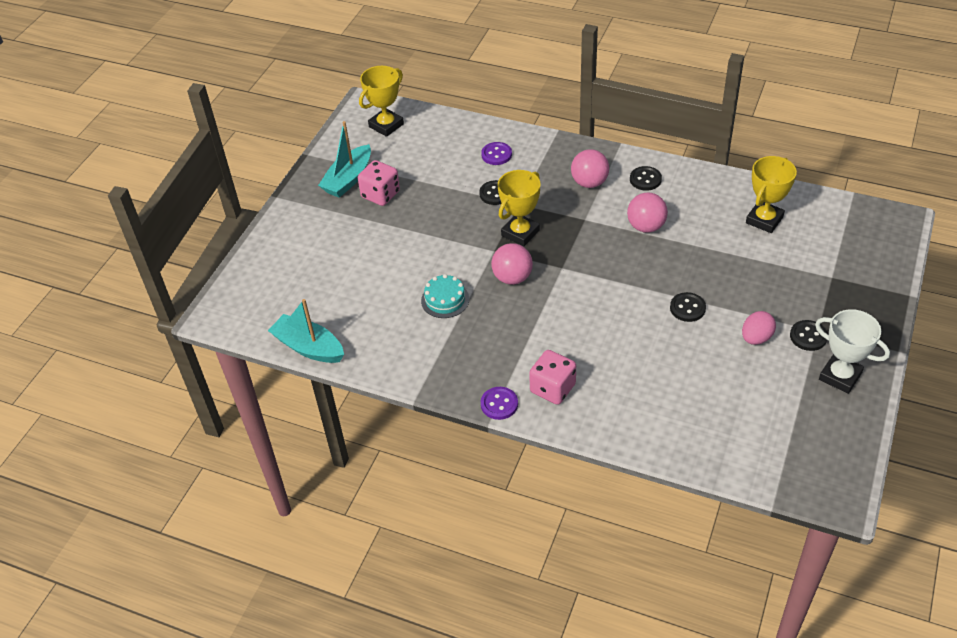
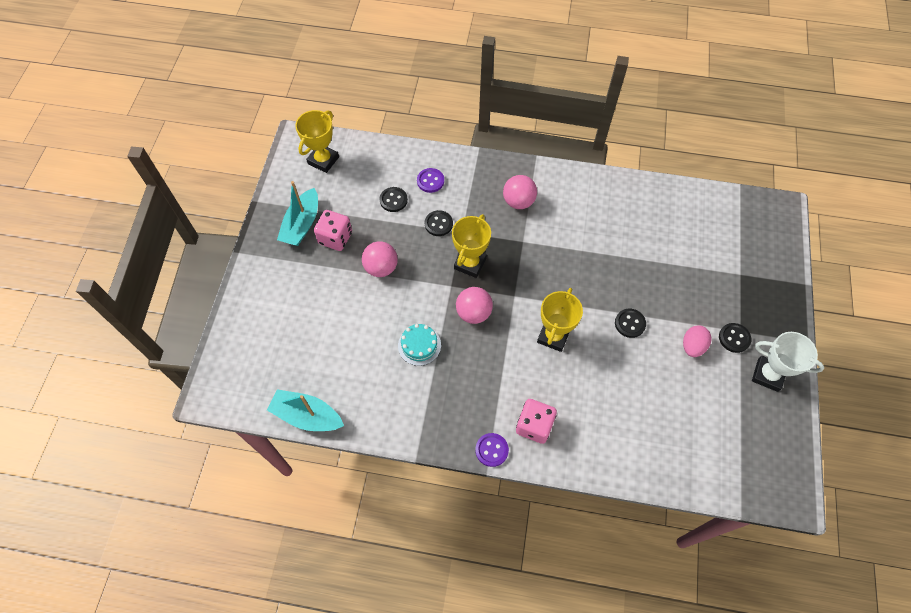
camera: 15 degrees left, 15 degrees up
pink ball [627,193,668,233] -> pink ball moved to [362,241,398,277]
black button [630,166,662,190] -> black button moved to [380,187,408,212]
yellow trophy [746,156,797,233] -> yellow trophy moved to [537,288,583,352]

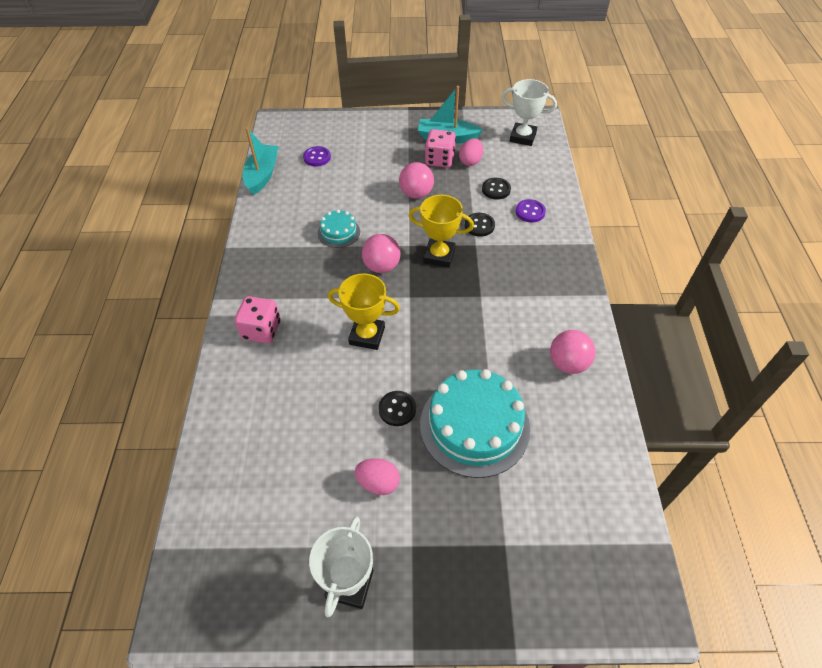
camera: 80 degrees right, 10 degrees down
yellow trophy [295,110,339,173] -> white trophy [502,79,557,146]
purple button [475,433,509,467] -> purple button moved to [303,146,331,166]
pink ball [503,175,537,209] -> pink ball moved to [550,330,596,374]
black button [719,323,751,353] -> none
none -> turquoise cake [420,369,530,478]
none -> pink egg [459,138,483,166]

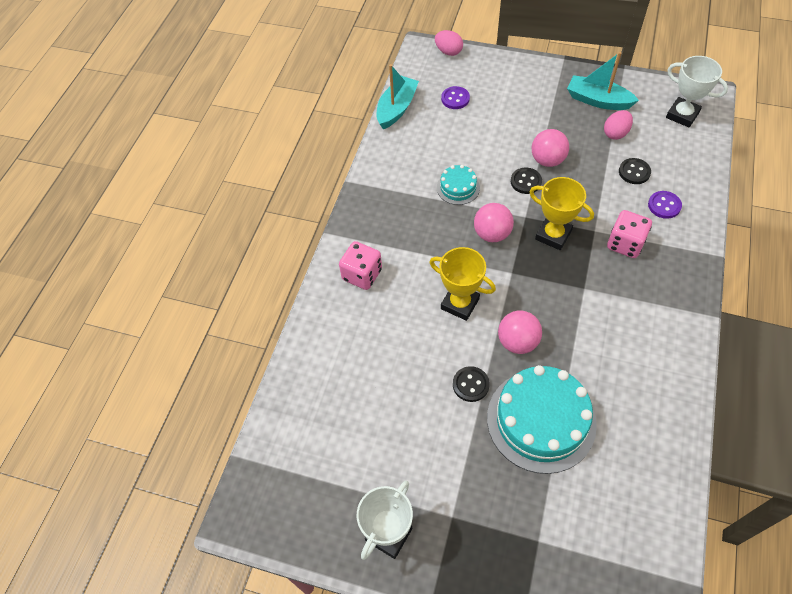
camera: 20 degrees right, 5 degrees up
pink egg [355,458,400,495] -> pink egg moved to [435,30,463,56]
pink dice [425,129,456,168] -> pink dice moved to [607,210,652,258]
black button [465,213,495,237] -> black button moved to [511,168,542,194]
pink ball [550,330,596,374] -> pink ball moved to [498,310,542,354]

